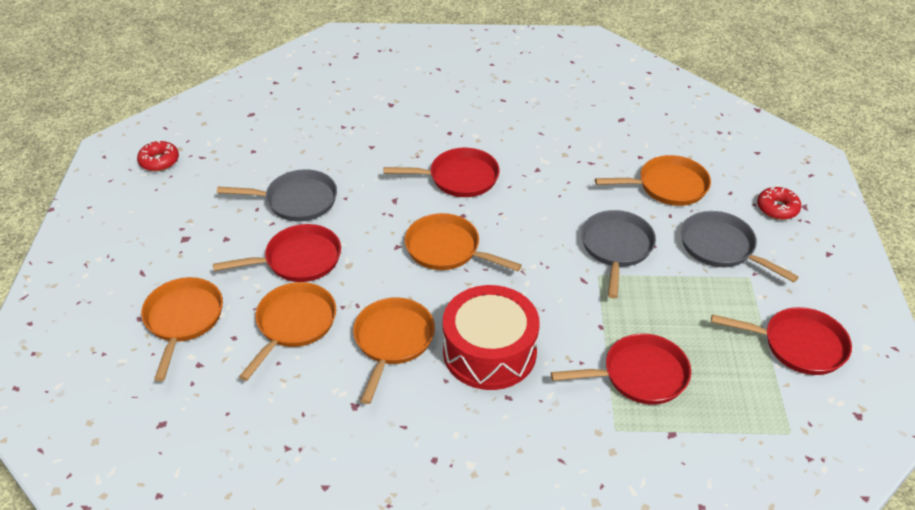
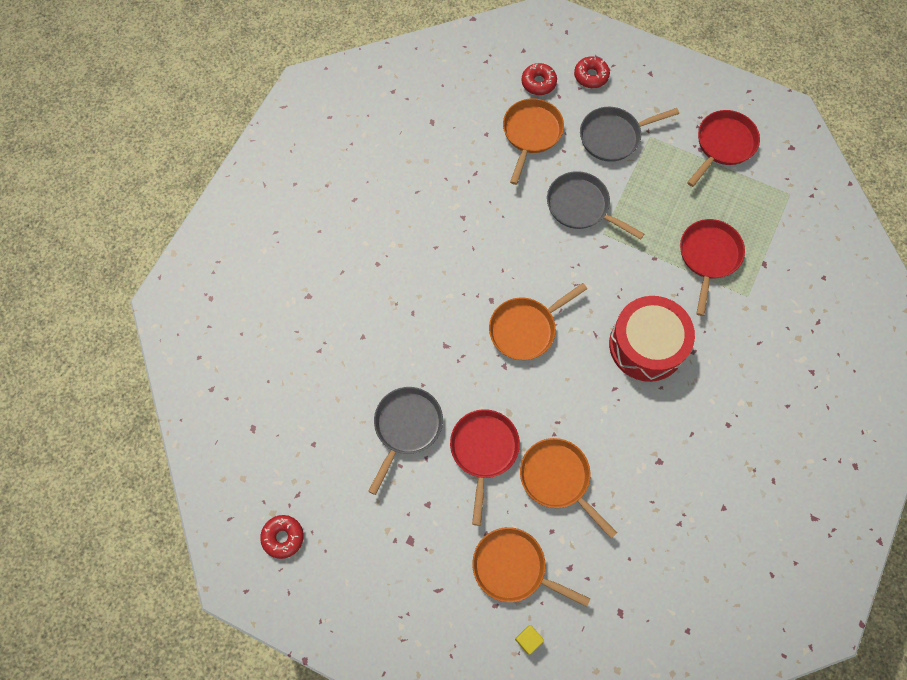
camera: 65 degrees left, 25 degrees up
orange pan [353,297,435,404] -> none
red pan [383,148,500,197] -> none
none -> yellow cube [515,625,544,655]
none -> red donut [522,63,557,95]

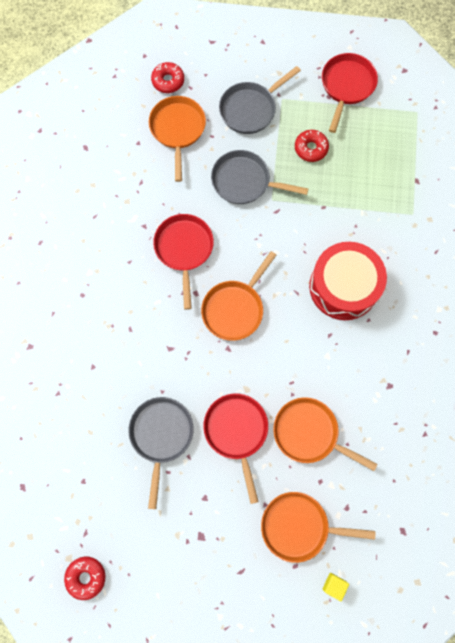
camera: 20 degrees left, 5 degrees up
red donut [574,56,610,88] -> red donut moved to [295,130,329,162]
red pan [680,219,745,316] -> red pan moved to [153,214,214,310]

